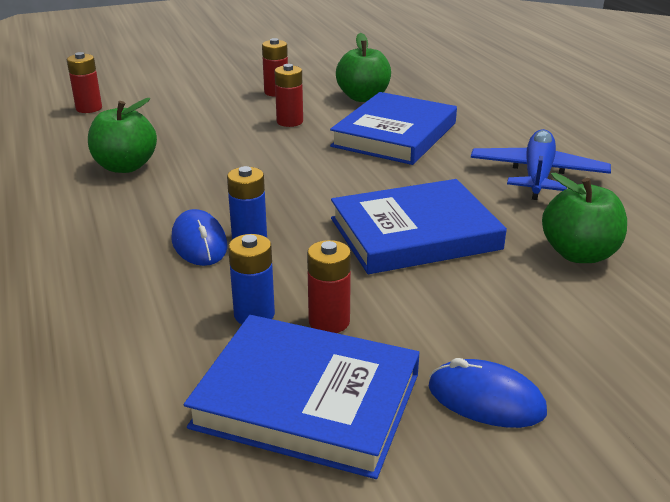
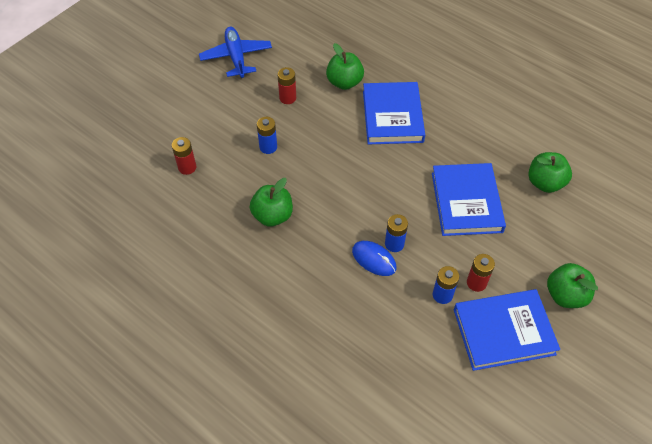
camera: 30 degrees left, 25 degrees up
red battery [275,64,303,127] -> none
blue book [331,179,507,274] -> blue book turned 45 degrees counterclockwise [432,163,506,236]
blue mouse [429,358,547,428] -> green apple [547,263,598,308]
blue plane [471,129,611,200] -> blue plane moved to [199,27,272,78]
none -> blue battery [257,117,277,154]

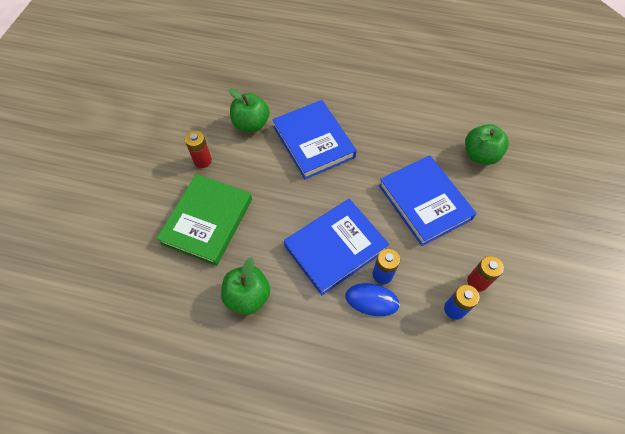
camera: 25 degrees left, 5 degrees up
red battery [172,137,196,175] -> none
blue plane [199,27,272,78] -> none
blue battery [257,117,277,154] -> green book [156,174,252,266]
blue book [454,289,560,371] -> blue book moved to [284,199,389,295]
green apple [547,263,598,308] -> none

